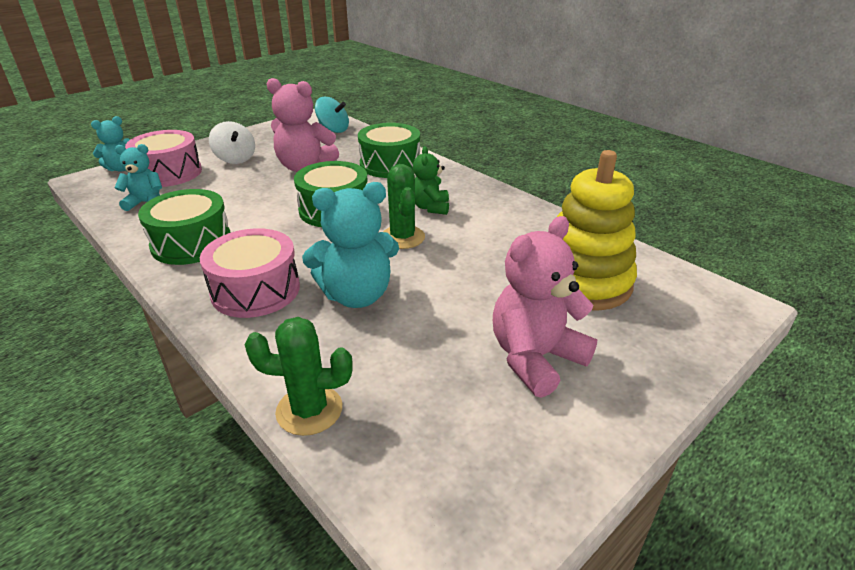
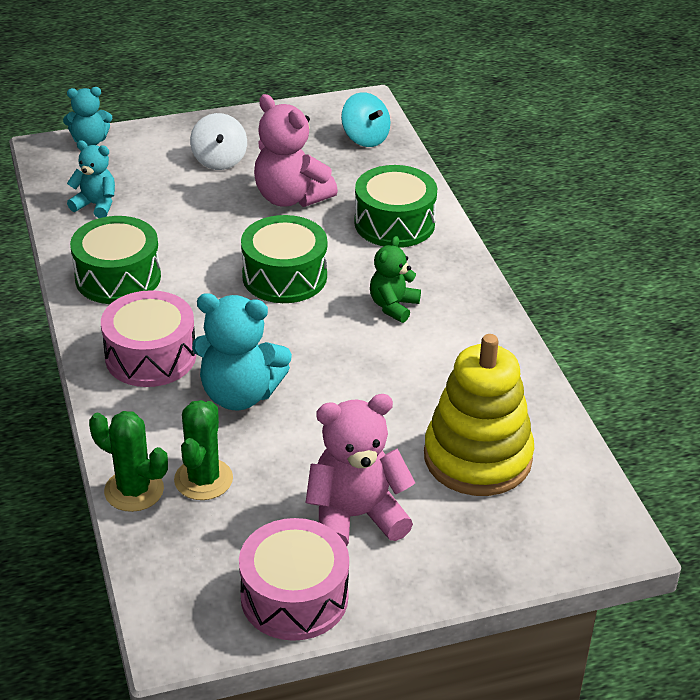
camera: 25 degrees right, 5 degrees up
pink drum [125,130,202,187] -> pink drum moved to [239,518,349,641]
green cactus [383,164,425,249] -> green cactus moved to [174,400,233,500]

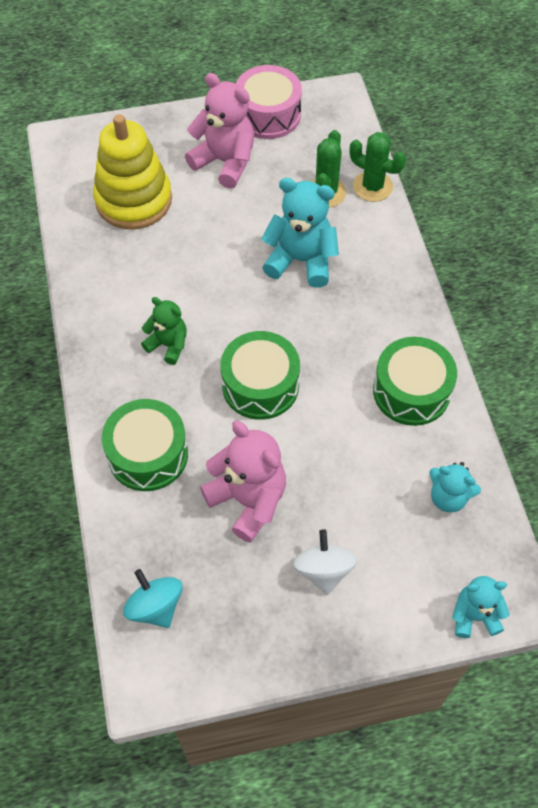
camera: 175 degrees left, 20 degrees up
pink drum [101,290,196,387] -> none
pink teddy bear [306,394,415,547] -> pink teddy bear turned 135 degrees counterclockwise [185,73,254,189]
green teddy bear [370,236,421,323] -> green teddy bear turned 90 degrees counterclockwise [141,297,187,365]

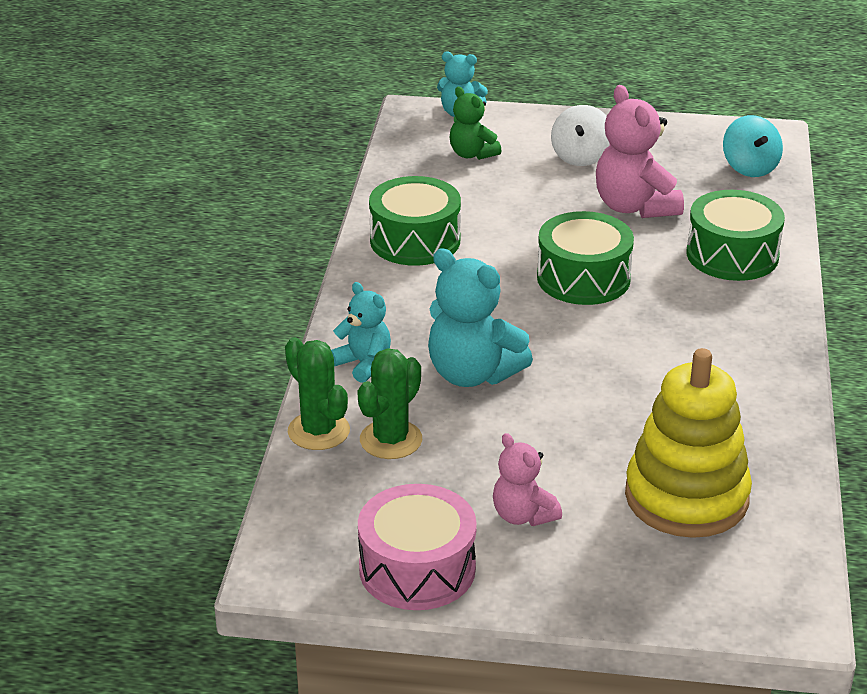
camera: 160 degrees left, 25 degrees down
green teddy bear [141,297,187,365] -> green teddy bear moved to [449,87,501,160]
pink teddy bear [185,73,254,189] -> pink teddy bear [493,433,562,526], size x0.60
turquoise teddy bear [429,462,481,512] -> turquoise teddy bear moved to [331,282,391,383]

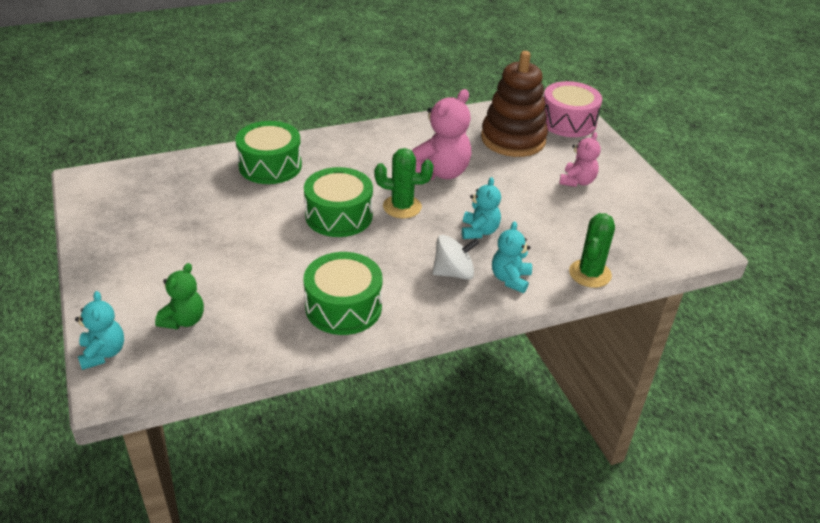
camera: 120 degrees left, 5 degrees up
green cactus [357,348,422,459] -> green cactus moved to [375,148,434,218]
pink drum [358,484,477,610] -> pink drum moved to [544,81,602,137]
turquoise teddy bear [428,248,533,387] -> turquoise teddy bear [462,177,501,239], size x0.60
white spinning top [551,105,610,166] -> white spinning top moved to [433,235,479,280]
pink teddy bear [596,85,684,218] -> pink teddy bear moved to [412,89,471,180]
yellow stacking toy [625,348,752,538] -> brown stacking toy [481,51,548,157]
turquoise spinning top [723,115,783,177] -> none

